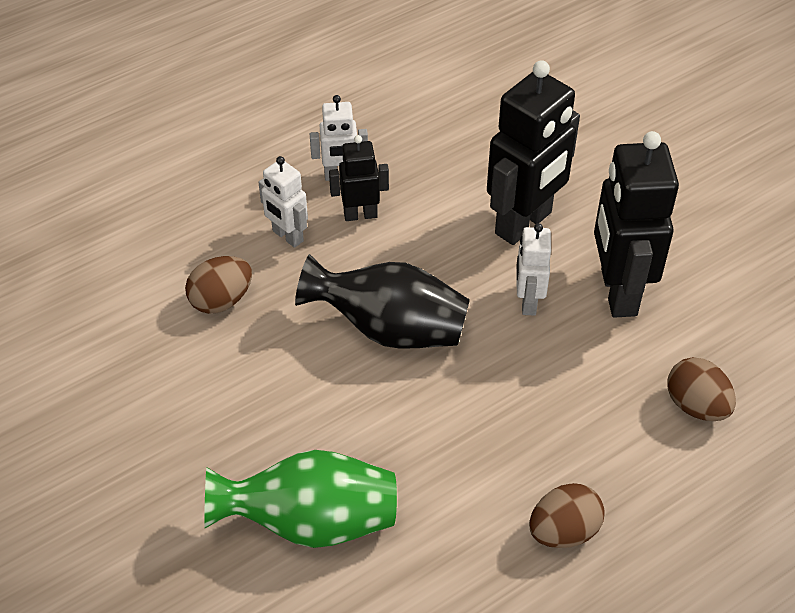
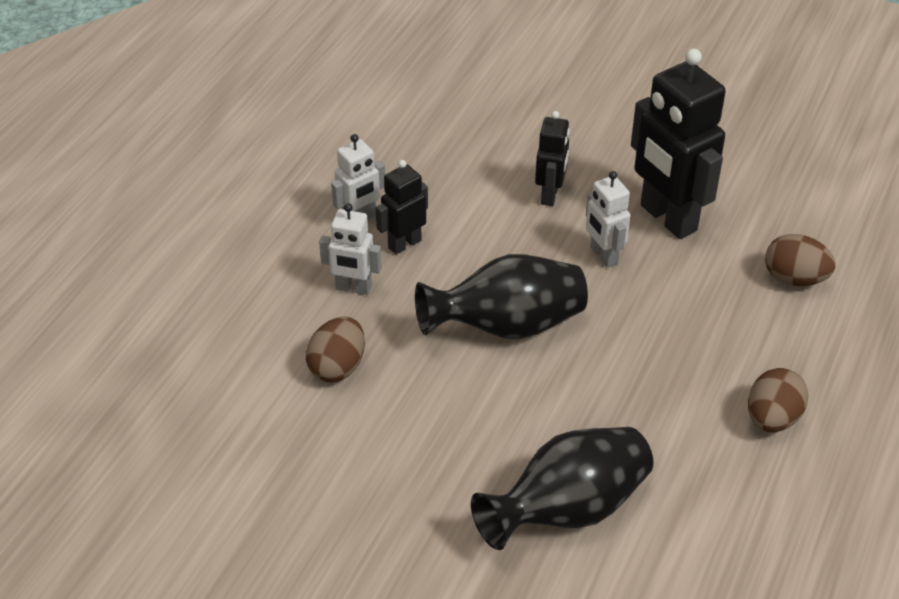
camera: 30 degrees left, 5 degrees down
green vase [204,450,397,548] -> black vase [471,427,653,550]
black robot [487,60,580,245] -> black robot [535,111,570,206], size x0.53

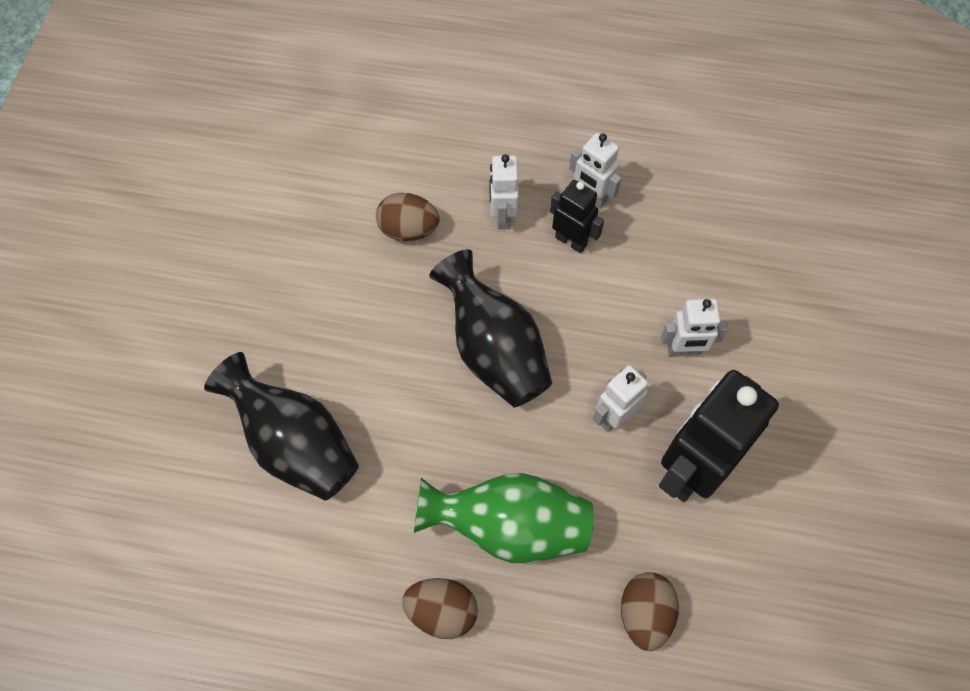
camera: 75 degrees right, 20 degrees up
black robot [535,111,570,206] -> white robot [661,299,728,356]
none -> green vase [414,473,593,563]

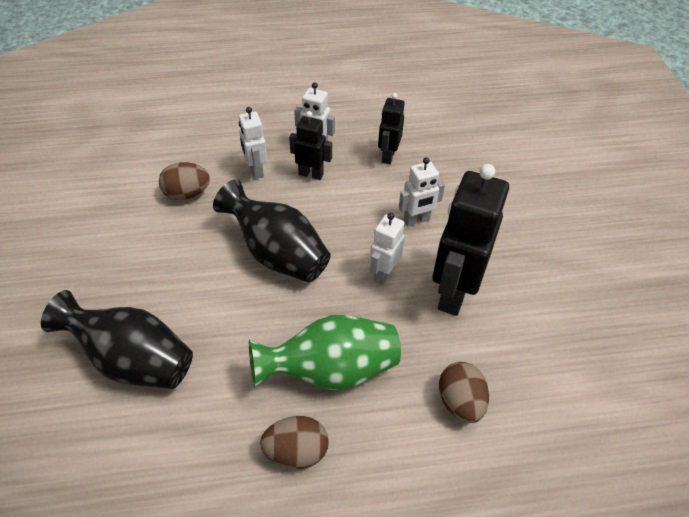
camera: 20 degrees left, 15 degrees down
none -> black robot [378,93,405,164]

